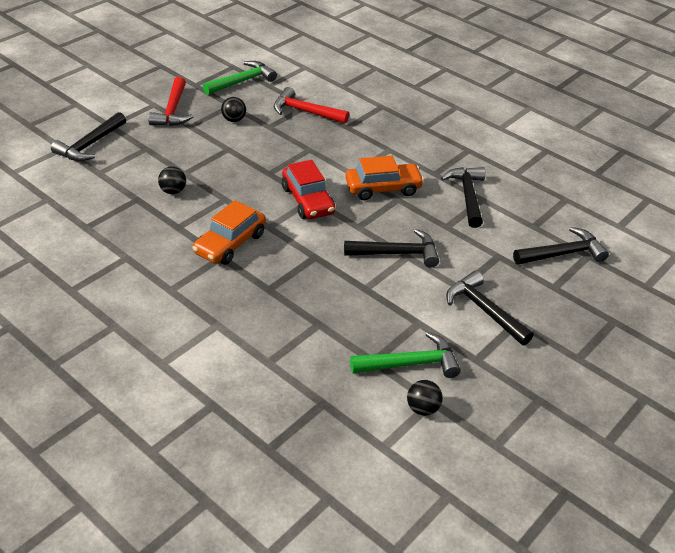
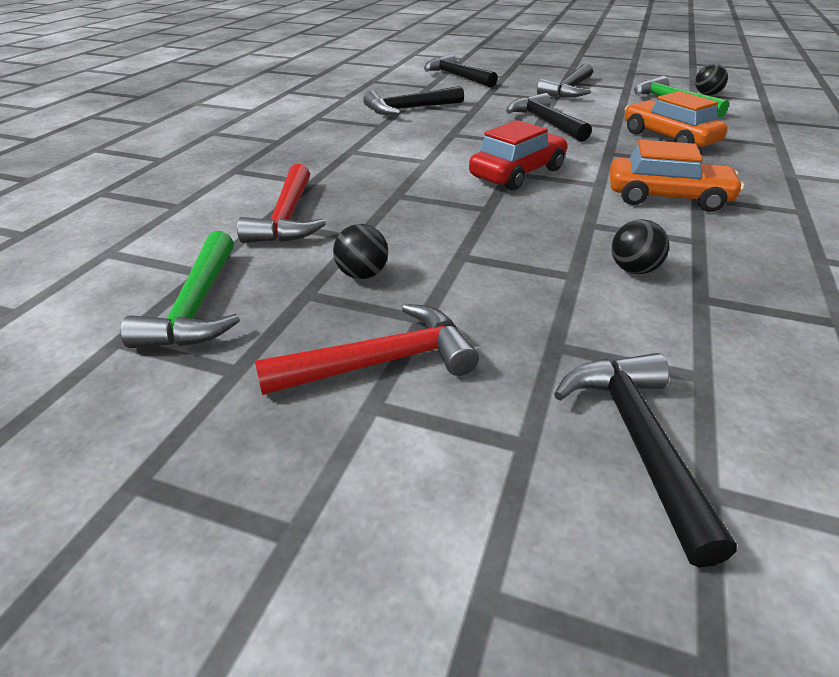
camera: 110 degrees left, 5 degrees down
black hammer [51,112,126,161] -> black hammer turned 105 degrees counterclockwise [554,353,737,567]
green hammer [203,61,277,95] -> green hammer turned 120 degrees counterclockwise [121,231,240,348]
orange car [345,156,424,200] -> orange car moved to [625,91,728,147]

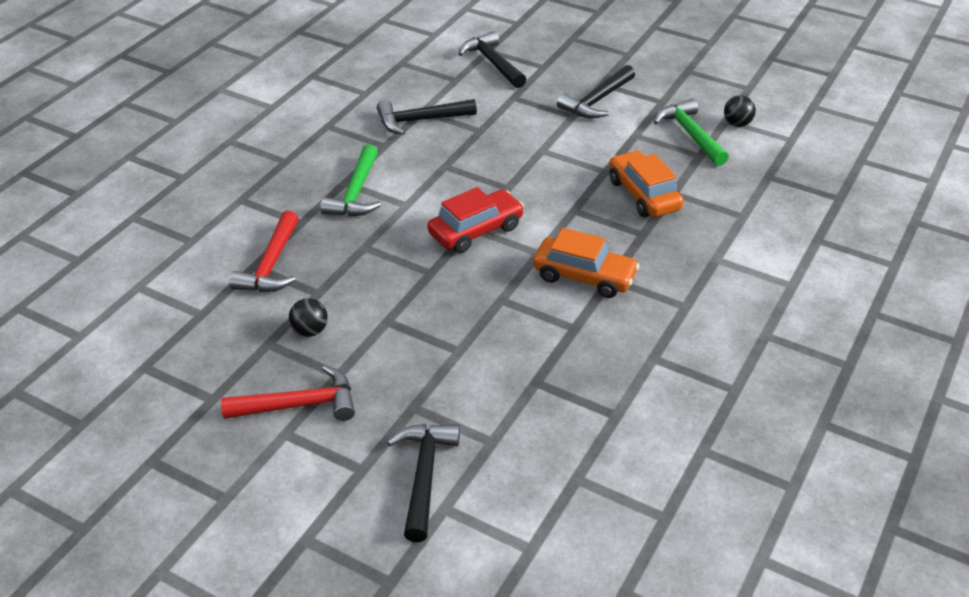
camera: 10 degrees right, 5 degrees up
green hammer [121,231,240,348] -> green hammer moved to [320,145,381,217]
black hammer [506,93,592,142] -> none
black ball [612,219,669,274] -> none

